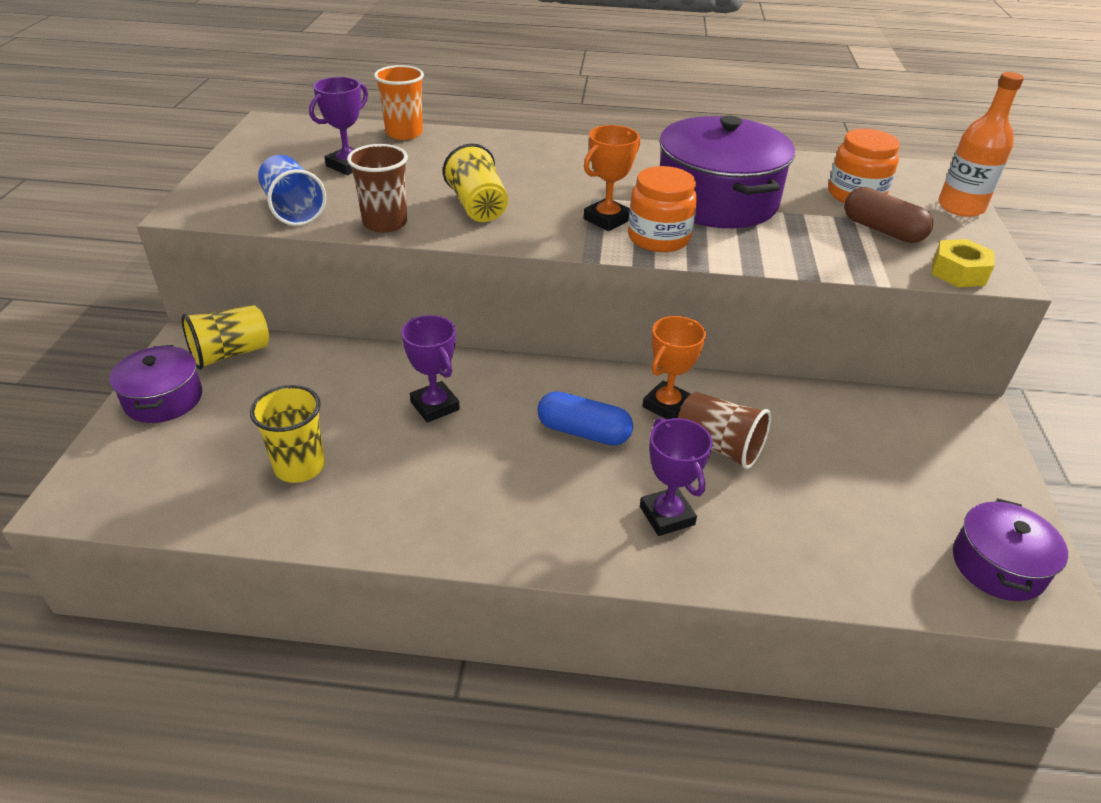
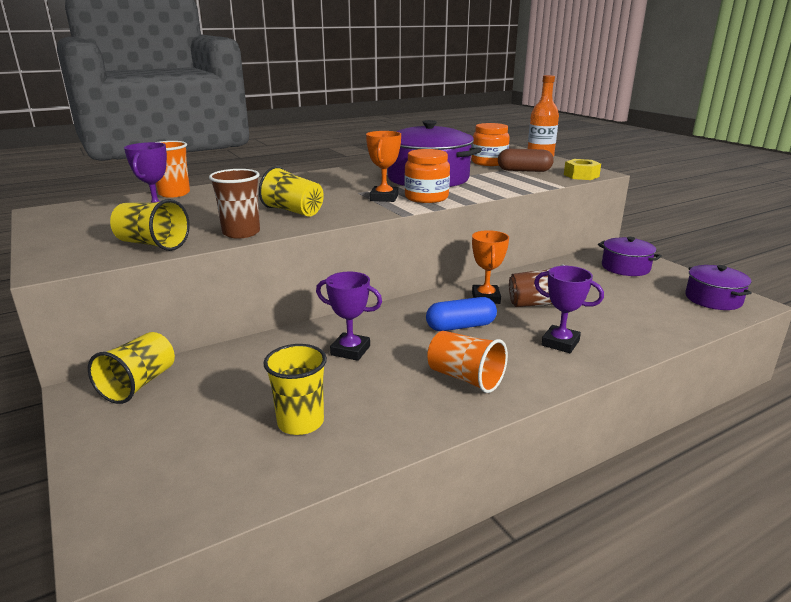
camera: 35 degrees left, 15 degrees down
purple pot [109,345,202,423] -> purple pot moved to [598,237,662,276]
blue cup [258,155,326,226] -> yellow cup [110,199,190,251]
none -> orange cup [427,331,508,393]

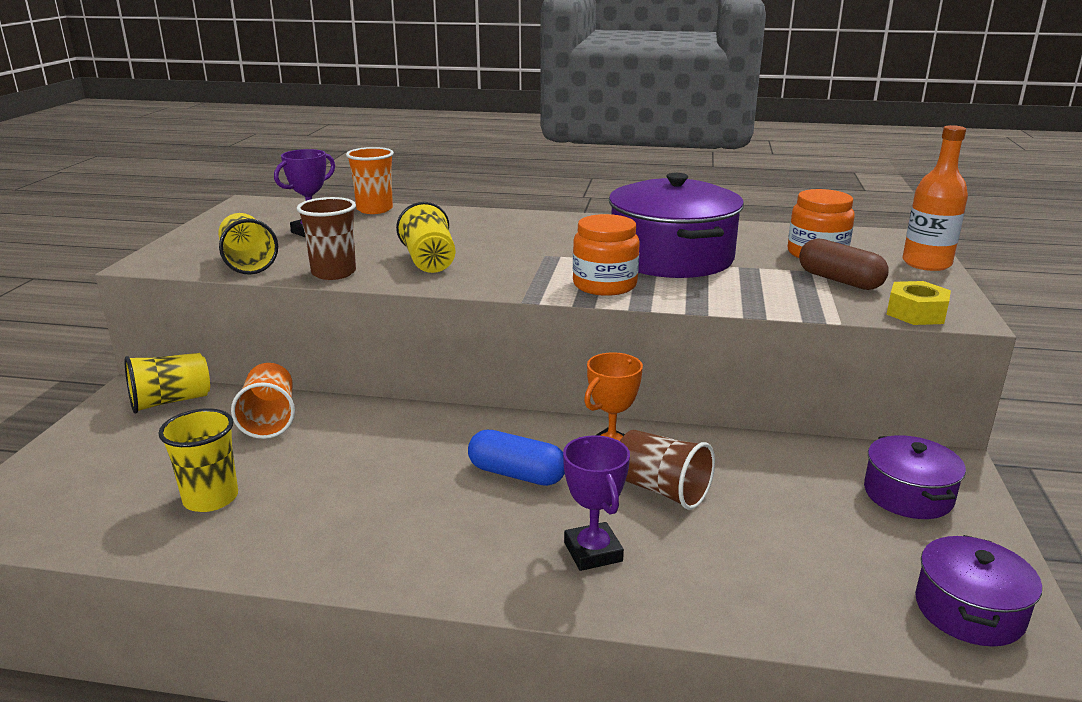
camera: 40 degrees right, 0 degrees up
purple trophy [316,272,382,361] -> none
orange trophy [366,131,401,202] -> none
orange cup [427,331,508,393] -> orange cup moved to [231,363,295,439]

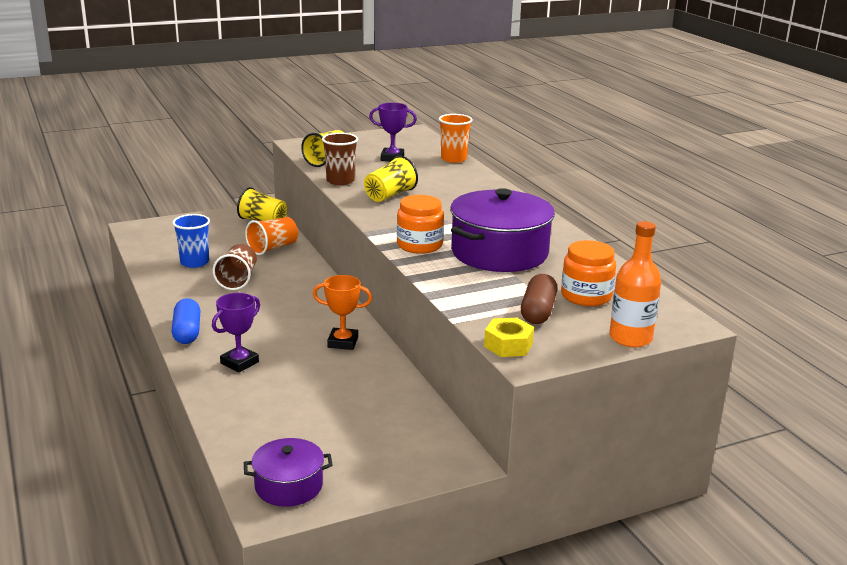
camera: 55 degrees right, 0 degrees up
yellow cup [158,408,238,512] -> blue cup [172,214,210,268]
blue capsule [468,430,565,486] -> blue capsule moved to [172,298,200,344]
brown cup [620,430,715,510] -> brown cup moved to [213,244,257,290]
purple pot [864,435,966,519] -> none

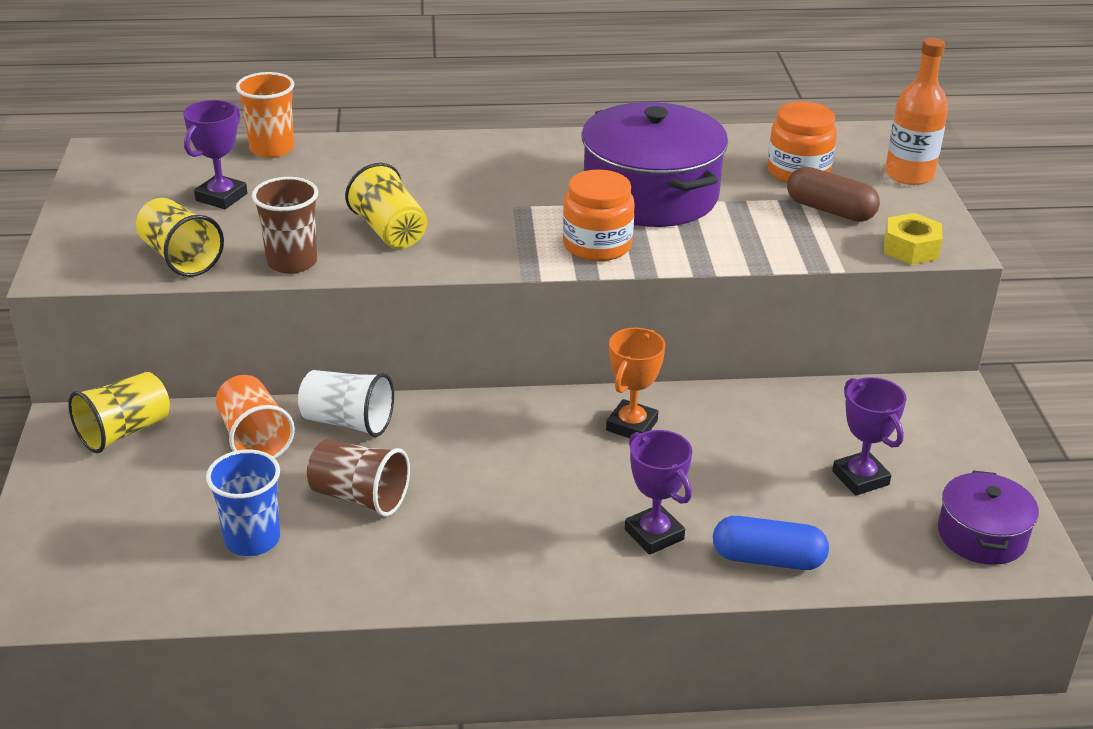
camera: 70 degrees left, 10 degrees up
blue capsule [172,298,200,344] -> blue capsule moved to [713,516,829,570]
none -> white cup [298,370,394,437]
none -> purple trophy [832,377,907,496]

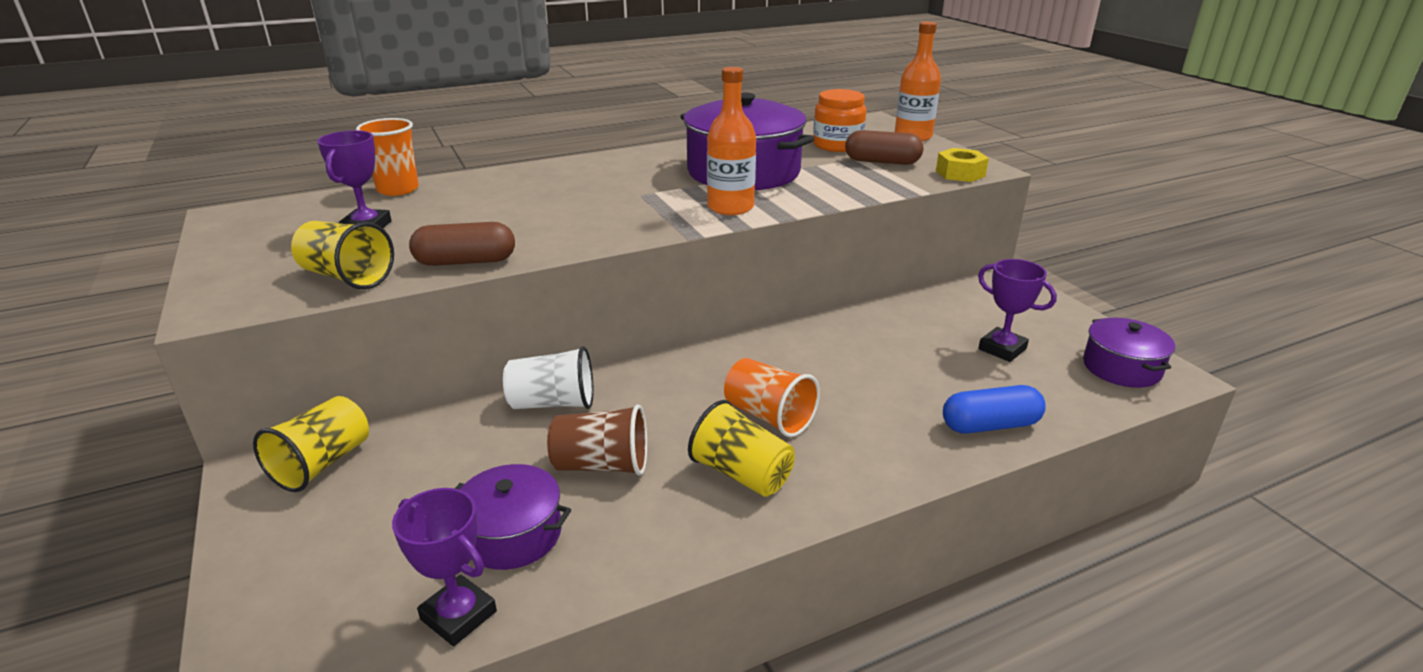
camera: 20 degrees left, 5 degrees down
blue cup [206,449,280,556] -> purple pot [455,464,571,570]
orange cup [216,375,295,458] -> orange cup moved to [724,358,820,437]
brown cup [252,177,318,274] -> brown capsule [409,222,515,266]
yellow cup [345,163,427,249] -> yellow cup moved to [688,400,795,497]
orange jar [563,169,635,261] -> orange bottle [707,67,756,215]
orange trophy [606,328,666,438] -> none
purple trophy [625,430,692,555] -> purple trophy moved to [392,488,497,646]

